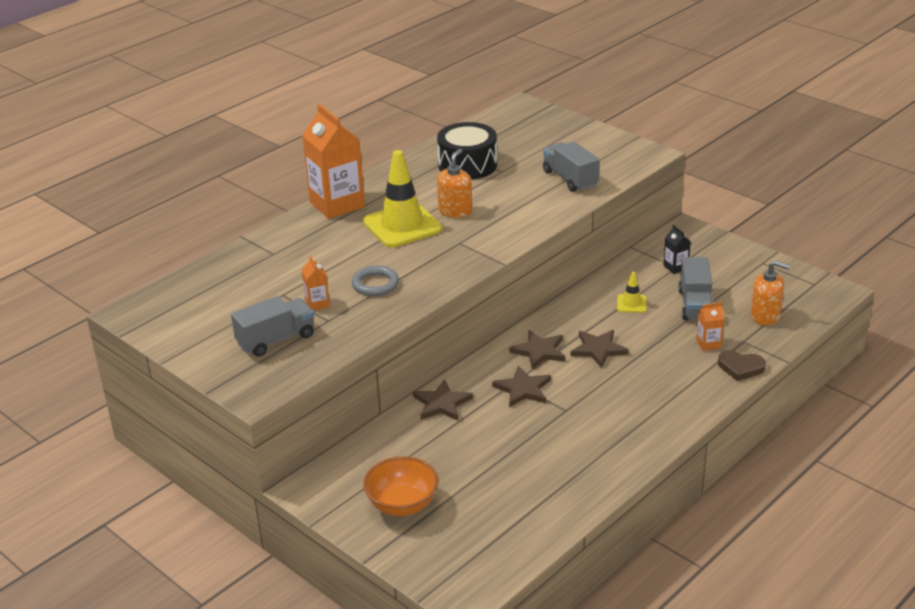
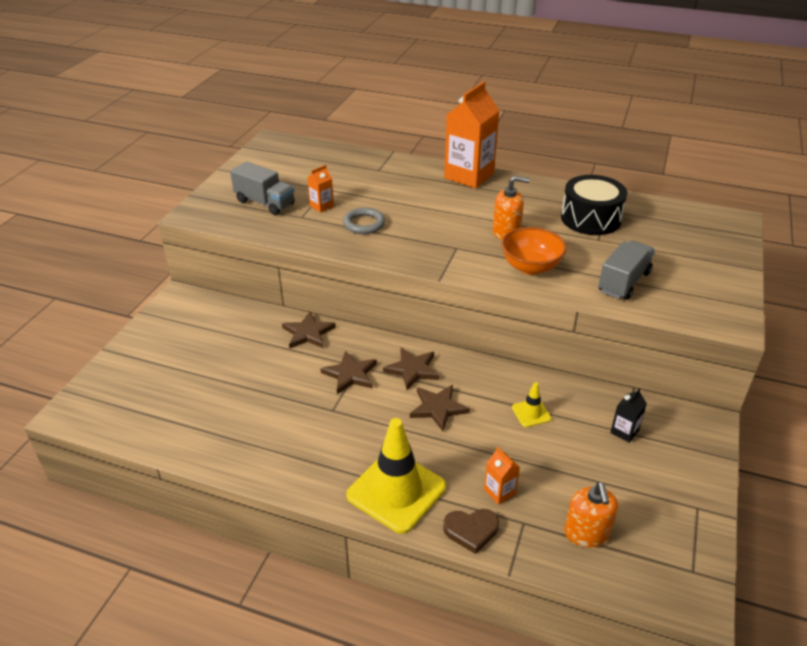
camera: 65 degrees right, 5 degrees up
yellow traffic cone [363,150,442,248] -> yellow traffic cone moved to [346,418,446,534]
orange bowl [363,456,438,516] -> orange bowl moved to [501,227,567,275]
grey truck [678,257,713,320] -> none
brown heart [718,350,766,381] -> brown heart turned 90 degrees counterclockwise [443,509,499,554]

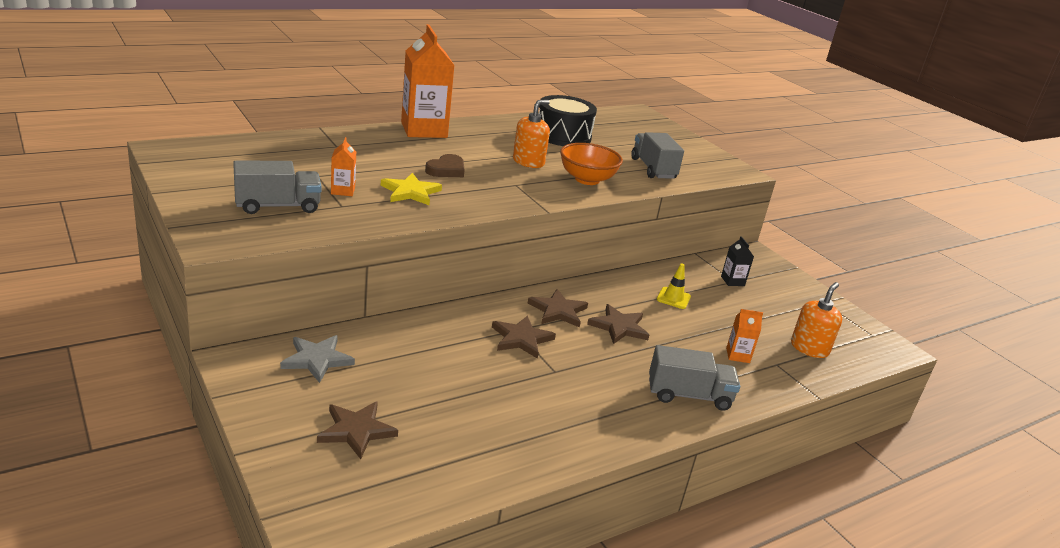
camera: 55 degrees left, 10 degrees down
brown star [282,312,336,349] -> brown star moved to [317,401,398,459]
grey ring [343,208,385,234] -> yellow star [381,173,442,205]
yellow traffic cone [346,418,446,534] -> grey truck [649,345,740,411]
brown heart [443,509,499,554] -> brown heart moved to [425,154,465,177]
orange soap dispenser [564,482,618,548] -> orange soap dispenser turned 90 degrees counterclockwise [791,282,842,358]
none -> grey star [280,335,355,383]

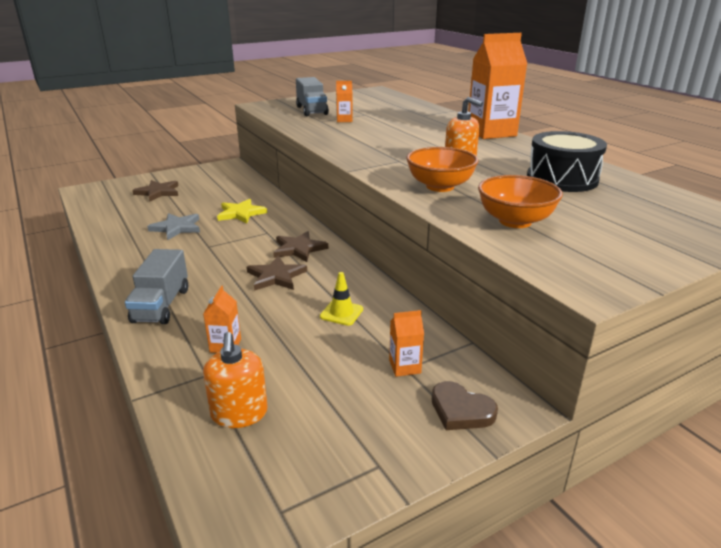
camera: 95 degrees right, 0 degrees up
grey star [280,335,355,383] -> grey star moved to [147,213,200,240]
yellow star [381,173,442,205] -> yellow star moved to [217,199,267,224]
brown heart [425,154,465,177] -> brown heart moved to [432,381,498,430]
brown star [492,315,556,359] -> none
grey truck [631,132,684,179] -> orange bowl [478,175,563,228]
black carton [721,236,754,286] -> orange carton [389,310,424,377]
orange soap dispenser [791,282,842,358] -> orange soap dispenser turned 45 degrees clockwise [203,332,268,428]

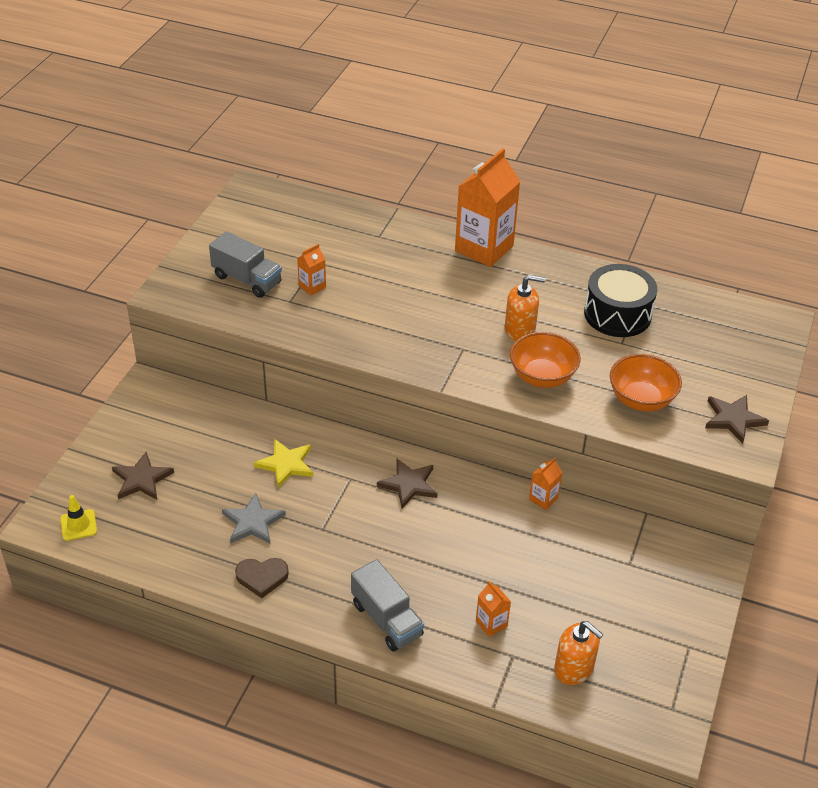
camera: 40 degrees left, 15 degrees up
brown star [247,256,307,291] -> brown star moved to [705,395,769,444]
yellow traffic cone [320,272,363,326] -> yellow traffic cone moved to [60,495,97,541]
orange carton [389,310,424,377] -> orange carton moved to [529,458,562,510]
brown heart [432,381,498,430] -> brown heart moved to [235,558,289,598]

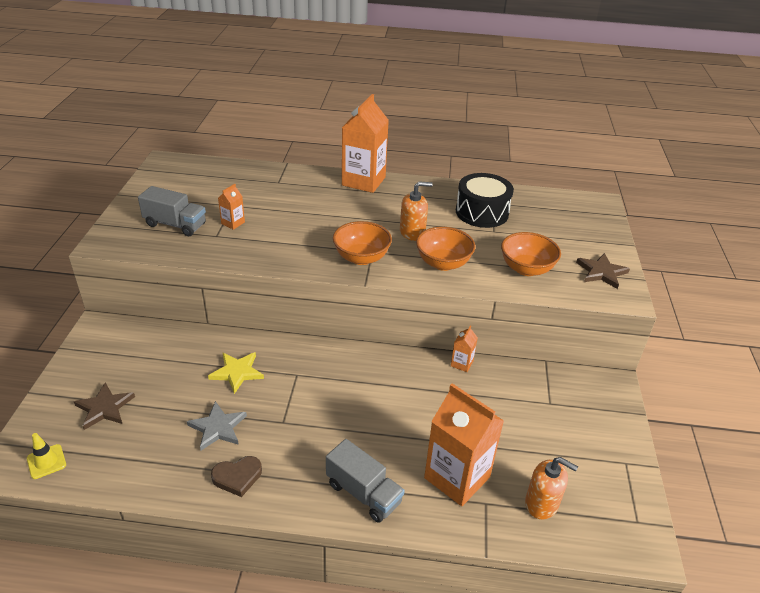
camera: 15 degrees left, 5 degrees down
brown star [377,459,437,508] -> none
orange carton [476,581,511,637] -> orange carton [424,383,504,506], size x2.26
none -> orange bowl [333,221,392,265]

